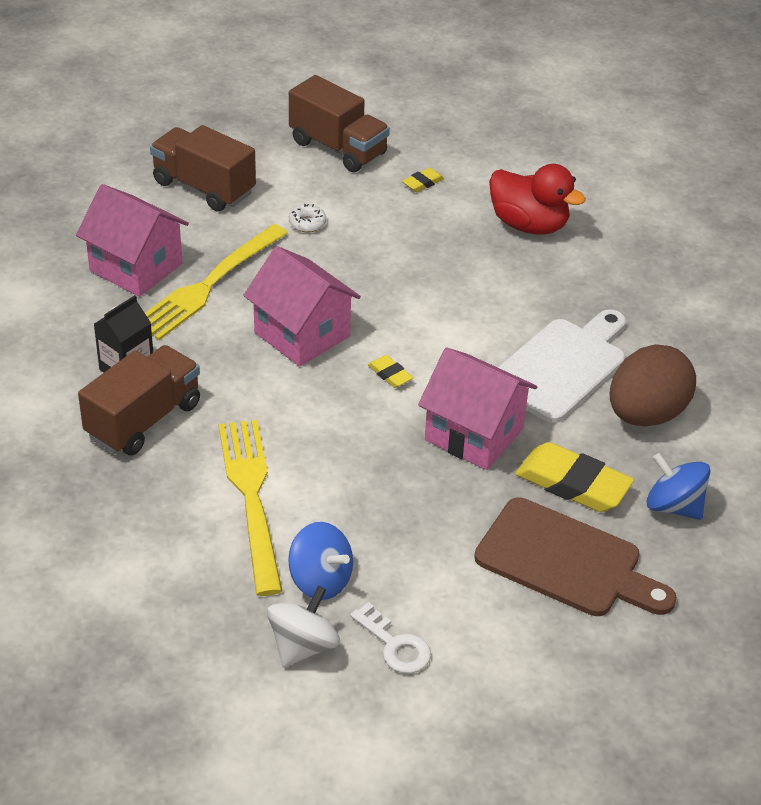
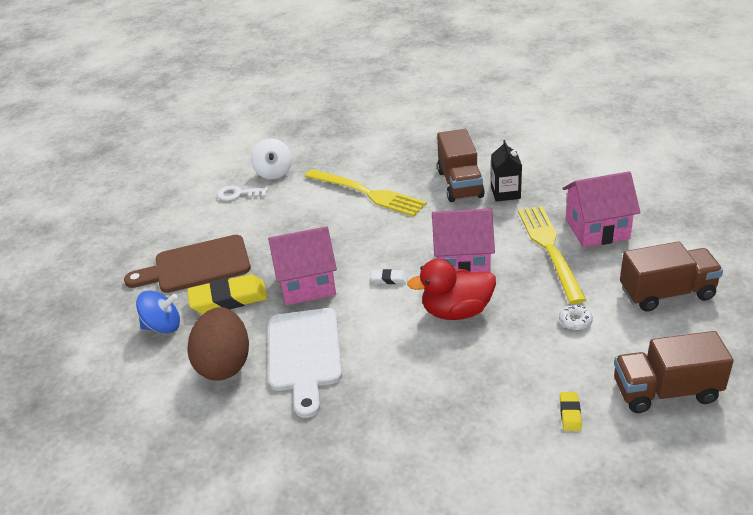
camera: 140 degrees right, 5 degrees down
blue spinning top [288,522,353,600] -> none
yellow eraser [368,355,413,388] -> white eraser [371,269,408,284]
red duck [489,164,586,235] -> red duck moved to [407,259,496,320]

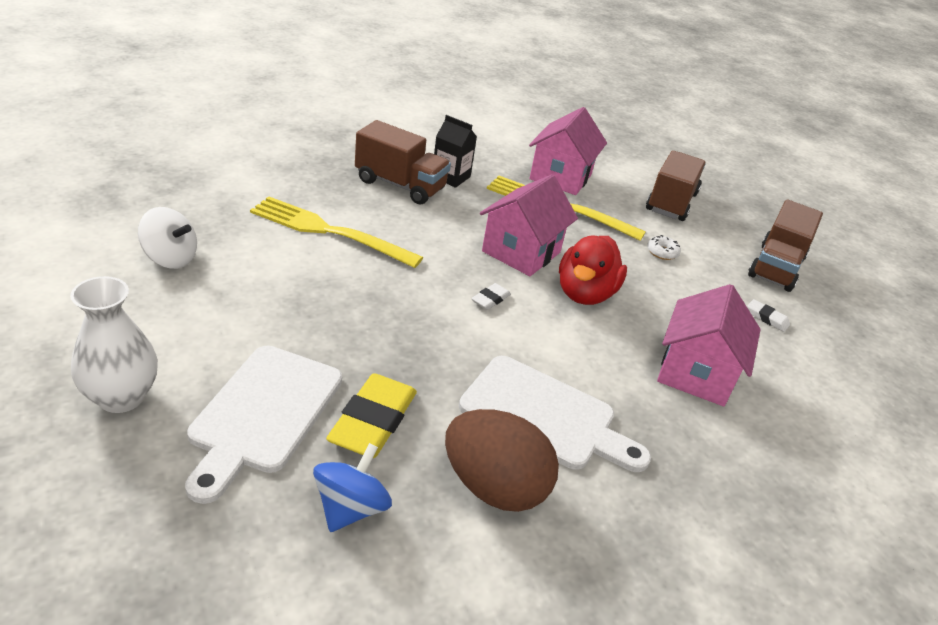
camera: 65 degrees left, 0 degrees up
brown cutting board [124,235,251,293] -> white cutting board [185,346,342,504]
white key [217,185,268,201] -> none
pink house [268,226,337,305] -> pink house moved to [657,284,761,406]
yellow fork [305,169,427,217] -> yellow fork turned 135 degrees counterclockwise [250,196,423,268]
yellow eraser [560,392,582,431] -> white eraser [747,299,790,332]
none -> white vase [70,276,158,413]

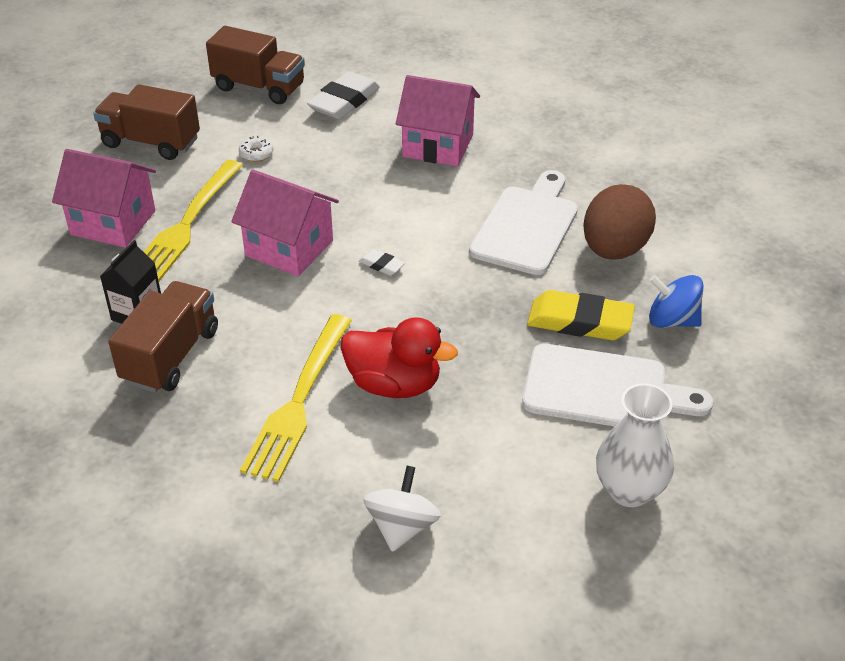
camera: 90 degrees left, 5 degrees up
red duck [559,235,627,305] -> red duck moved to [341,317,458,398]
white eraser [747,299,790,332] -> white eraser [307,71,380,119], size x2.11

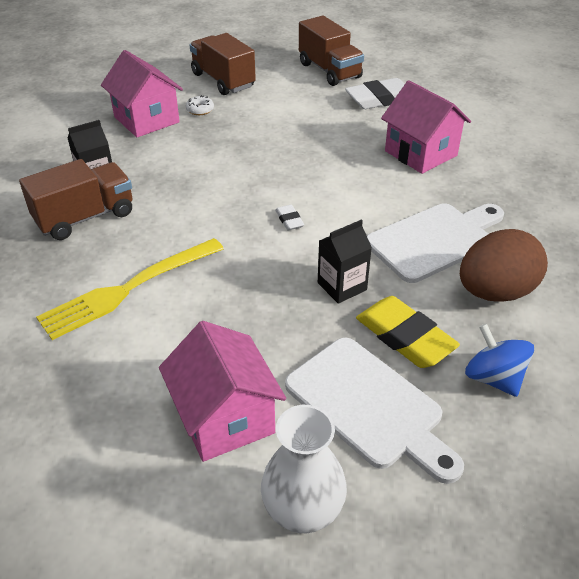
camera: 35 degrees right, 0 degrees up
yellow fork [144,160,243,281] -> none
pink house [231,170,339,276] -> pink house moved to [159,321,286,462]
white donut [239,136,273,162] -> white donut moved to [186,95,214,115]
red duck [341,317,458,398] -> none
white spinning top [363,466,441,552] -> none
none -> black carton [318,220,372,304]

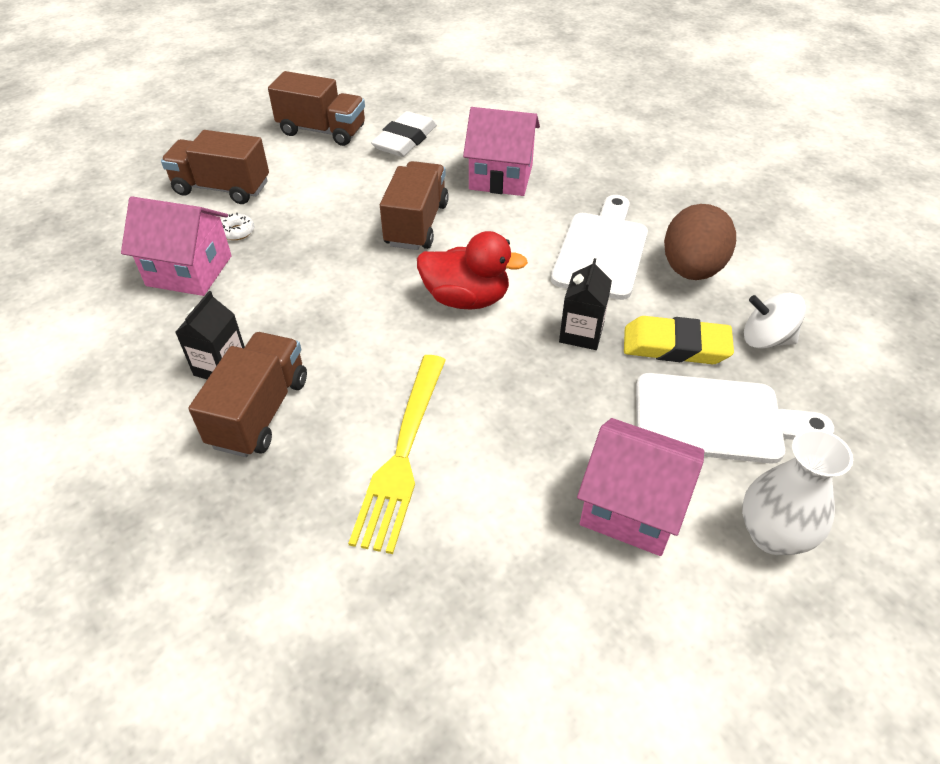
camera: 40 degrees left, 5 degrees up
white eraser [275,205,304,230] -> red duck [417,231,528,310]
blue spinning top [465,324,534,397] -> white spinning top [744,293,806,349]
none -> brown truck [380,161,449,250]

